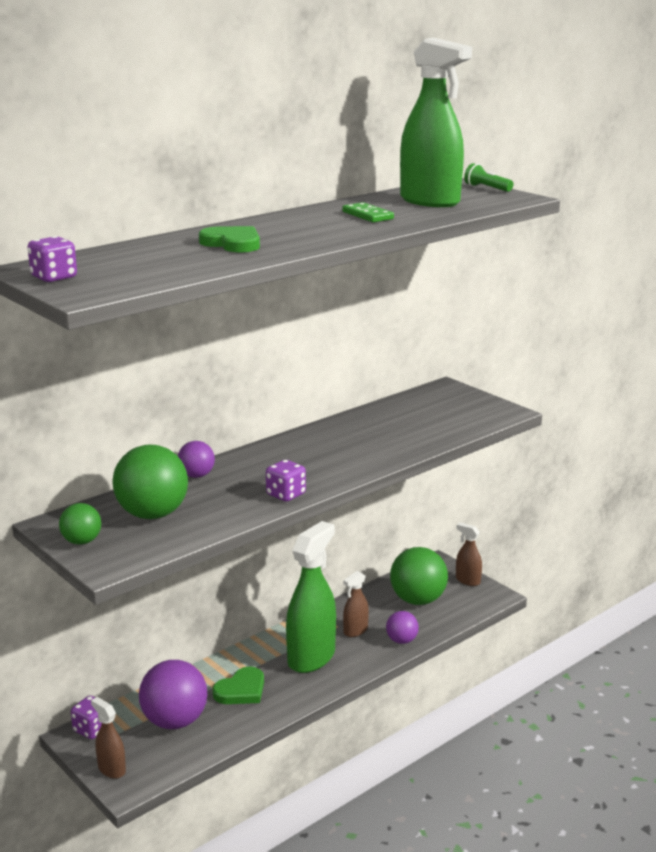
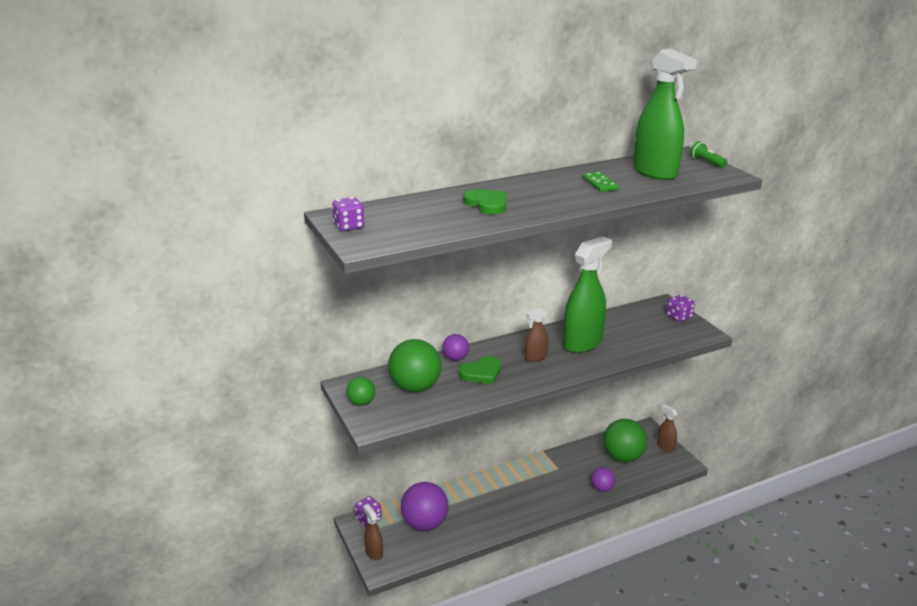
camera: 15 degrees right, 5 degrees up
green heart [212,667,264,704] -> green heart moved to [459,356,501,384]
purple dice [266,460,306,502] -> purple dice moved to [667,295,695,322]
green spray bottle [286,521,336,673] -> green spray bottle moved to [563,236,612,353]
brown spray bottle [343,571,369,637] -> brown spray bottle moved to [525,307,548,362]

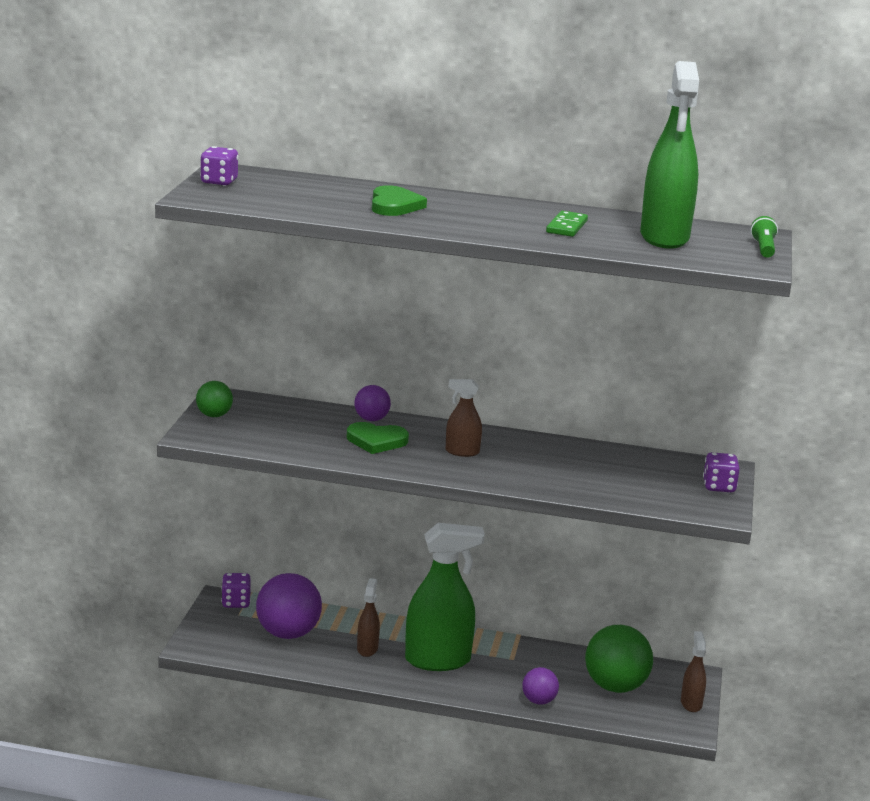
camera: 35 degrees right, 5 degrees down
brown spray bottle [363,504,383,560] -> brown spray bottle moved to [357,578,380,657]
green ball [388,339,441,393] -> none
green spray bottle [563,236,612,353] -> green spray bottle moved to [405,523,485,671]

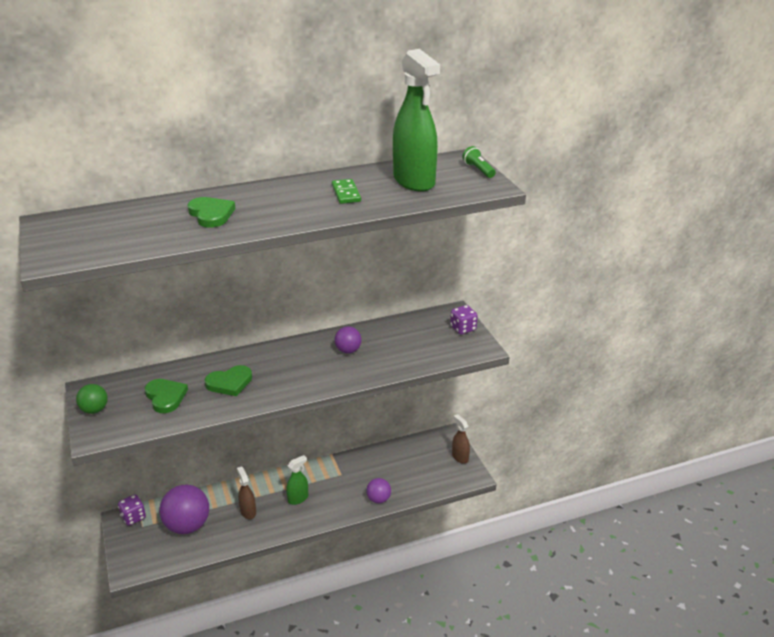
camera: 30 degrees left, 10 degrees up
purple dice [200,146,239,186] -> none
purple ball [354,385,391,421] -> purple ball moved to [335,326,362,353]
green spray bottle [405,523,485,671] -> green spray bottle [286,455,308,505], size x0.49
brown spray bottle [446,379,482,457] -> none
green ball [585,625,653,693] -> none
none -> green heart [145,379,188,413]

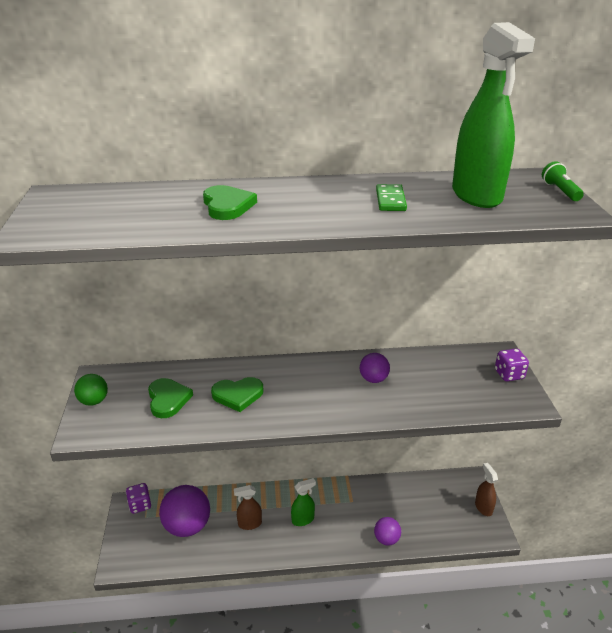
camera: 15 degrees right, 0 degrees up
brown spray bottle [237,466,256,519] -> brown spray bottle turned 90 degrees counterclockwise [234,485,262,530]

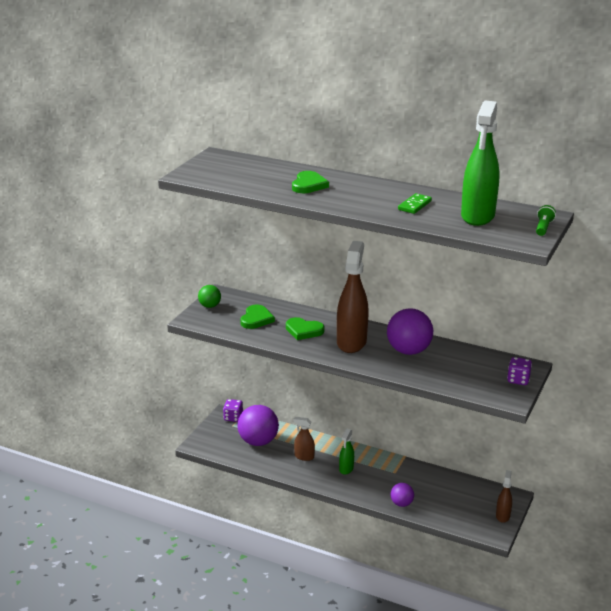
camera: 30 degrees right, 5 degrees down
green spray bottle [291,478,316,526] -> green spray bottle turned 105 degrees clockwise [339,429,354,475]
purple ball [360,353,390,383] -> purple ball [387,308,433,355], size x1.87
none -> brown spray bottle [337,241,369,353]

